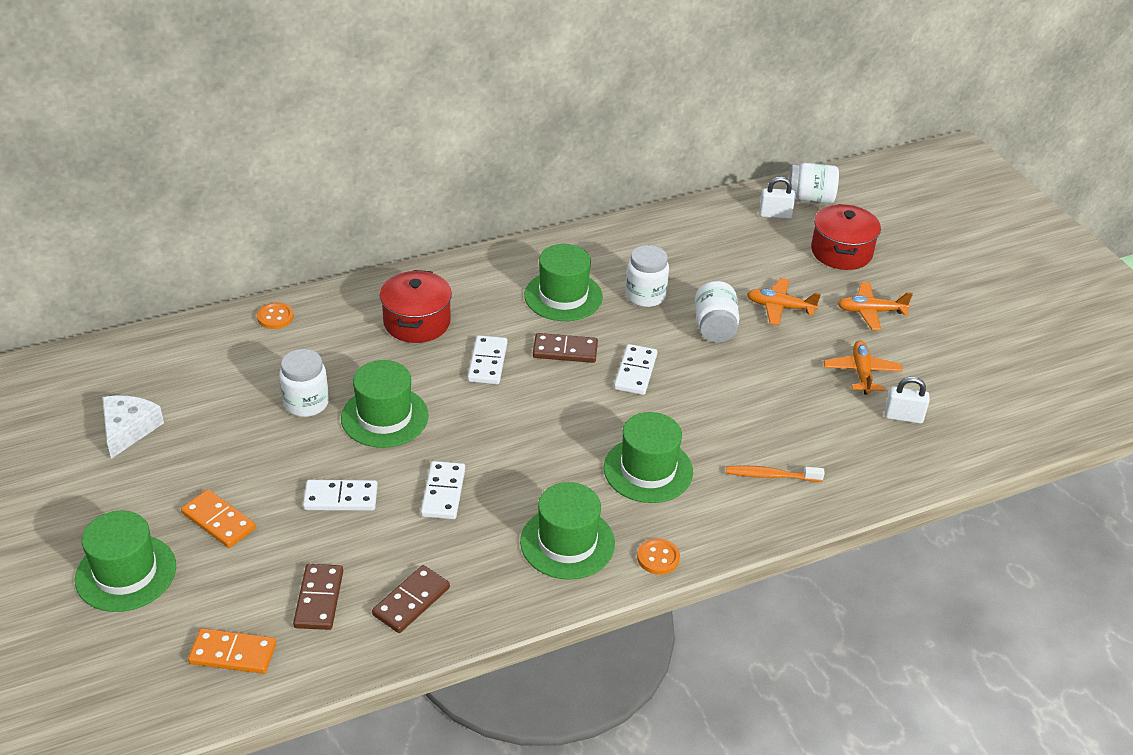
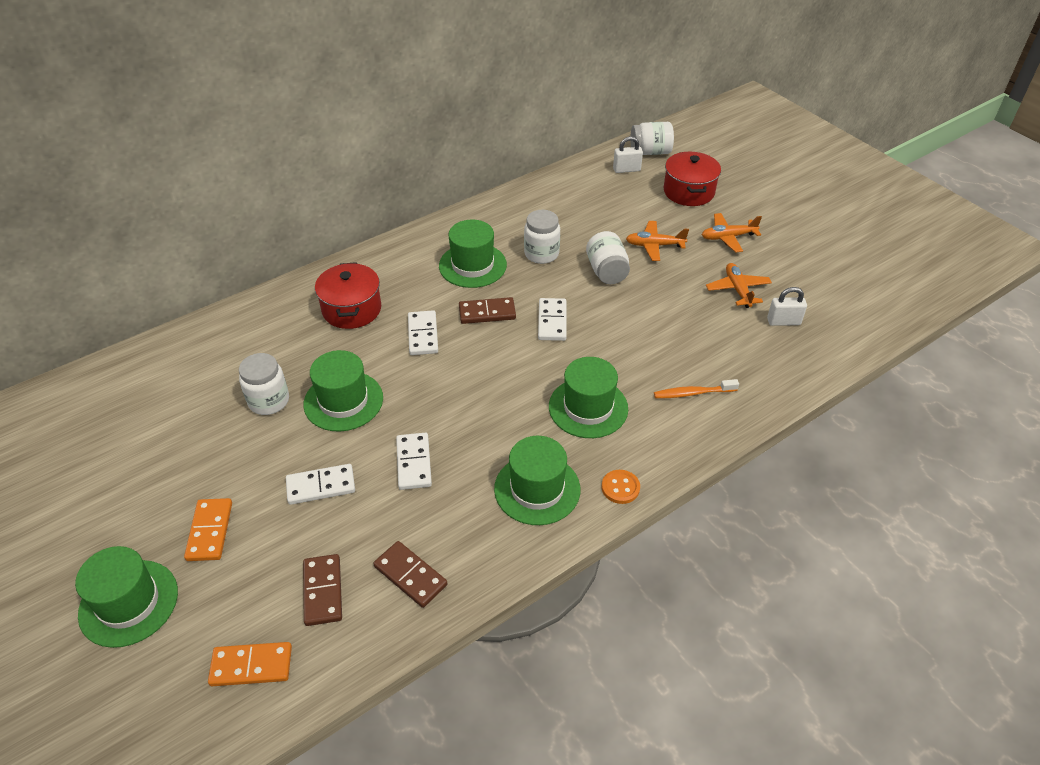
camera: 10 degrees left, 5 degrees up
white cheese [102,396,164,459] -> none
orange domino [181,489,256,548] -> orange domino turned 60 degrees clockwise [184,498,232,561]
orange button [257,302,294,329] -> none
brown domino [372,565,450,633] -> brown domino turned 75 degrees counterclockwise [373,541,448,608]

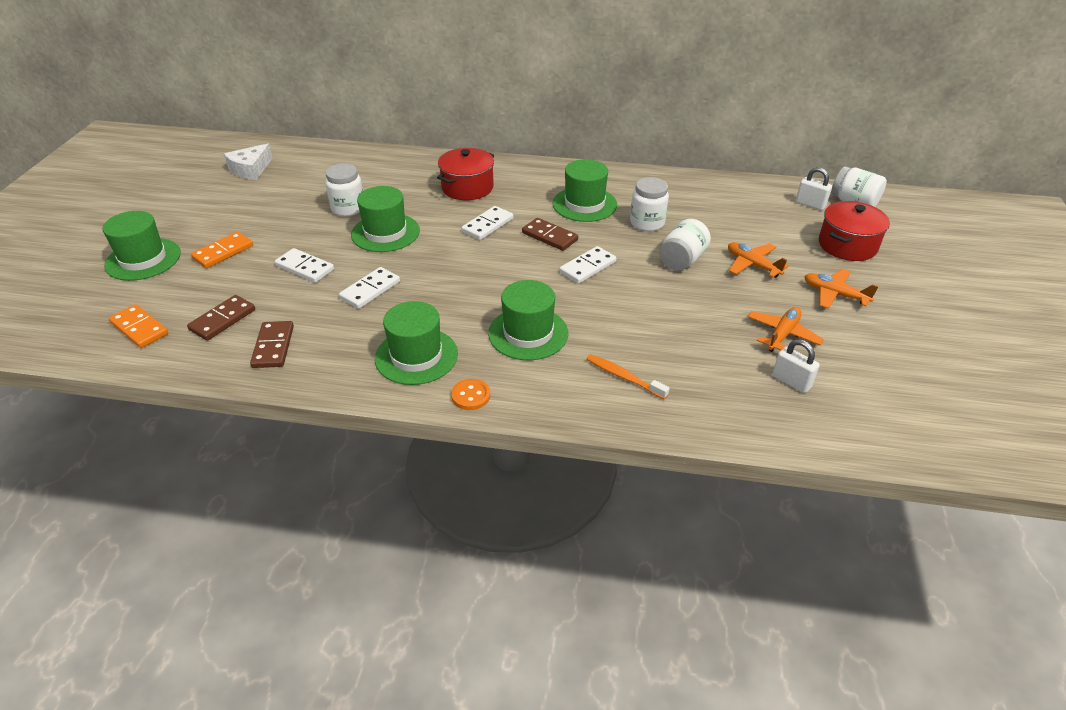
camera: 45 degrees right, 5 degrees down
none -> white cheese [224,144,273,180]

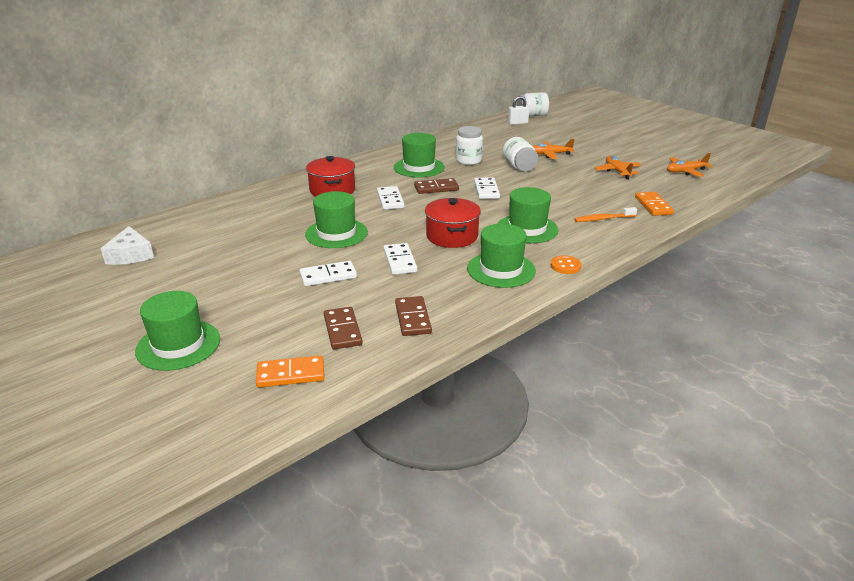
camera: 50 degrees left, 10 degrees down
orange domino [191,232,253,268] -> orange domino moved to [635,192,674,216]
brown domino [250,321,294,368] -> brown domino turned 45 degrees clockwise [395,296,432,336]
white jar [325,164,363,217] -> none
white padlock [772,339,820,393] -> none
orange plane [804,269,879,309] -> orange plane moved to [667,153,713,177]
red pot [819,201,890,261] -> red pot moved to [425,198,481,248]

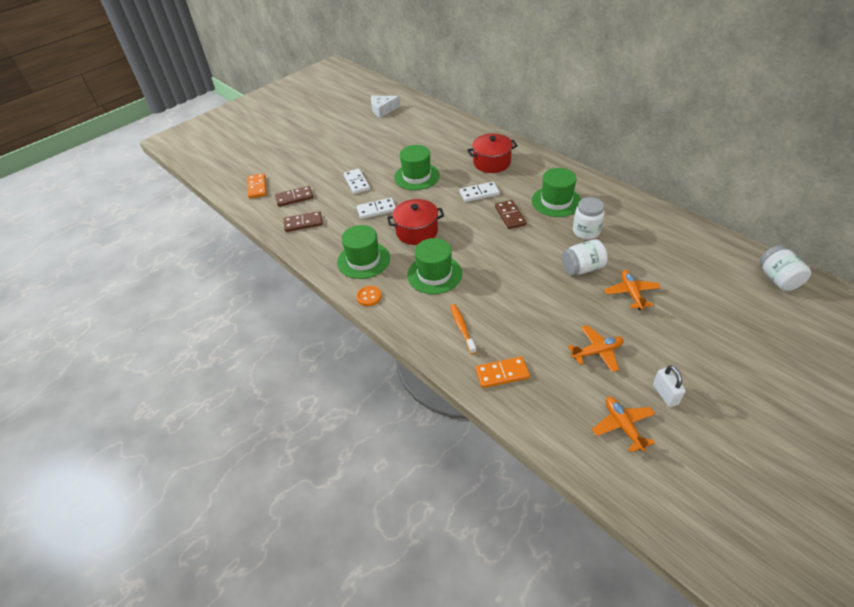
camera: 90 degrees right, 15 degrees up
green hat [135,291,220,371] -> none
white domino [474,177,500,199] -> none
white padlock [508,96,529,125] -> white padlock moved to [653,365,686,407]

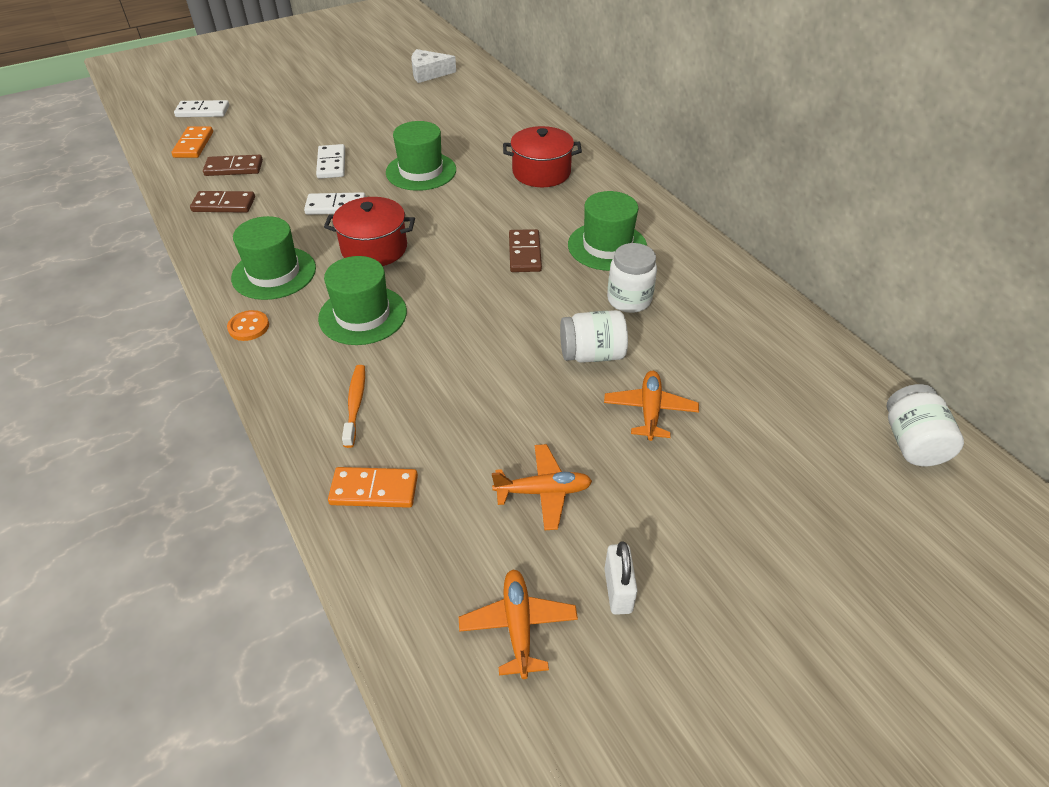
camera: 10 degrees right, 0 degrees up
white domino [460,182,500,202] -> white domino moved to [174,100,230,117]

